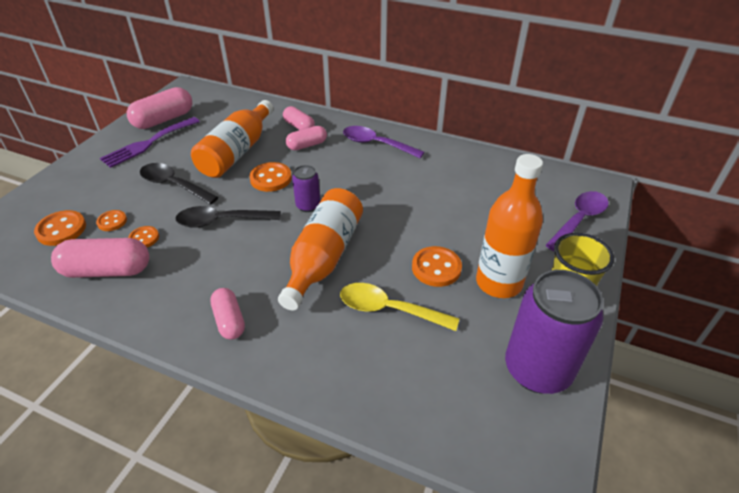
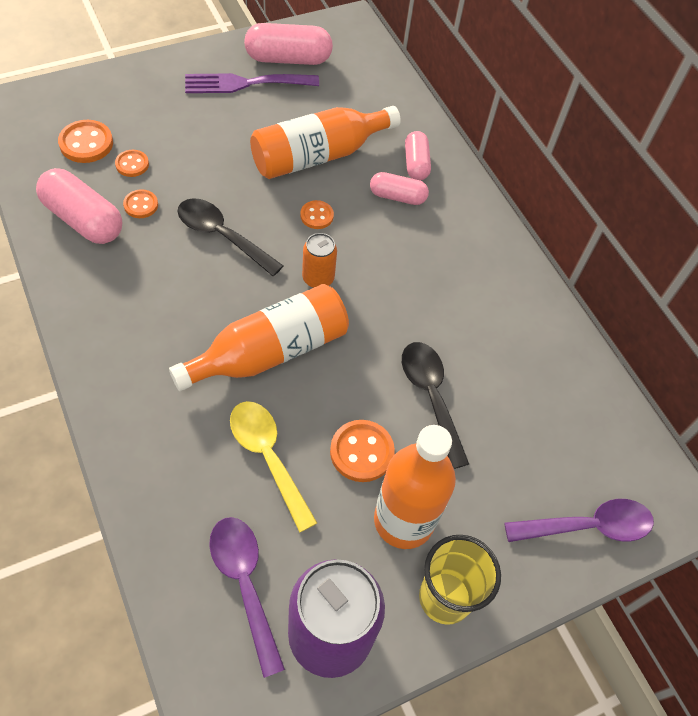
camera: 35 degrees right, 15 degrees up
black spoon [140,163,219,205] -> black spoon moved to [402,342,469,469]
pink capsule [210,288,245,340] -> none
orange button [249,162,292,192] -> orange button [300,200,334,229], size x0.62
purple can [292,165,320,212] -> orange can [302,233,337,288]
purple spoon [343,126,424,158] -> purple spoon moved to [209,517,285,678]

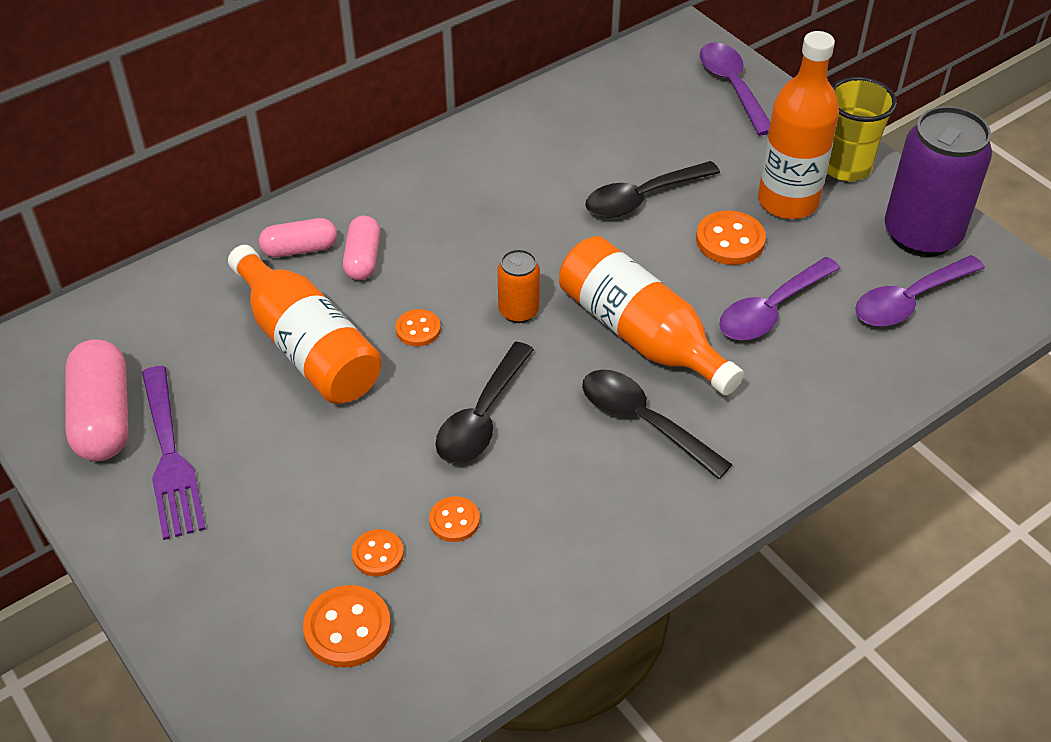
camera: 95 degrees left, 10 degrees down
pink capsule [36,168,122,244] -> none
yellow spoon [230,401,317,533] -> purple spoon [719,257,841,340]
none -> black spoon [582,370,733,479]

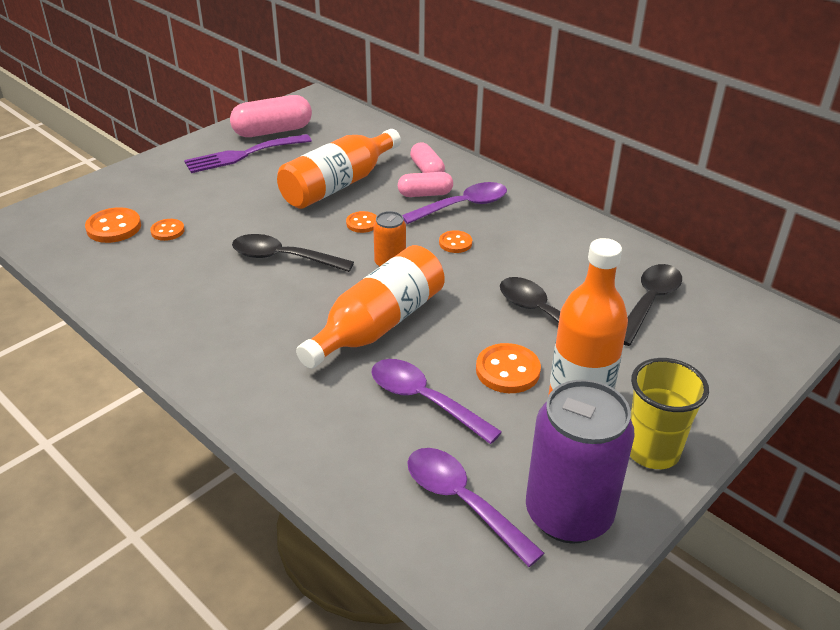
camera: 80 degrees right, 10 degrees down
orange button [429,496,480,542] -> orange button moved to [439,230,472,253]
black spoon [582,370,733,479] -> black spoon moved to [623,264,682,346]
purple spoon [700,43,770,135] -> purple spoon moved to [402,182,507,224]

